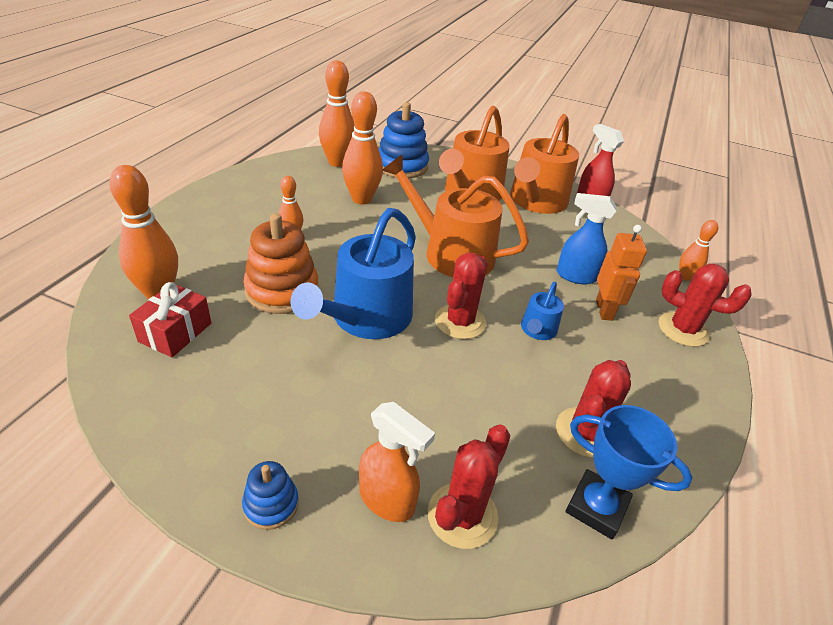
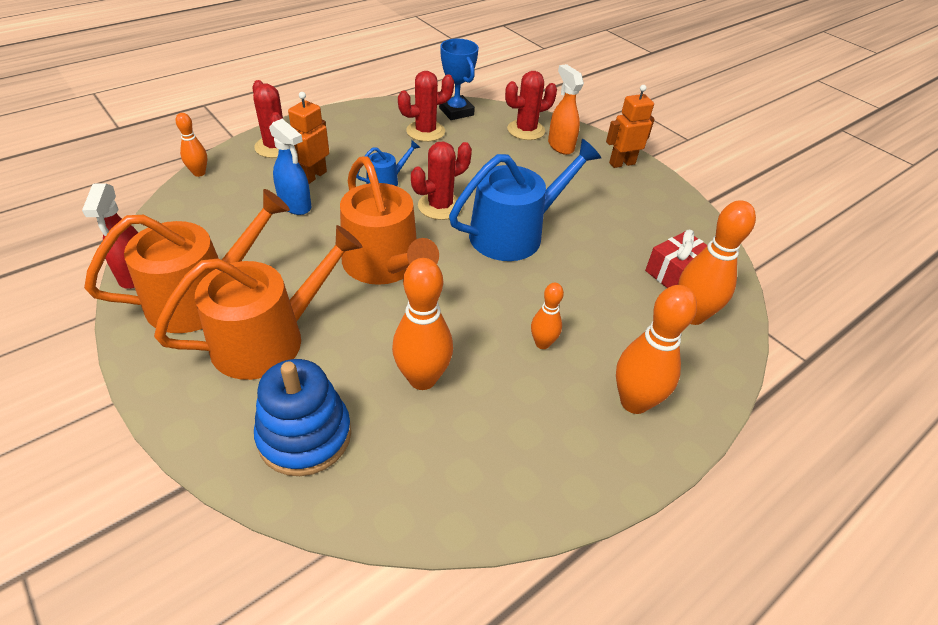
camera: 150 degrees left, 5 degrees up
blue stacking toy [242,461,299,530] -> orange robot [606,85,654,168]
orange stacking toy [243,213,319,314] -> none
orange bowling pin [319,60,355,167] -> orange bowling pin moved to [616,285,697,414]

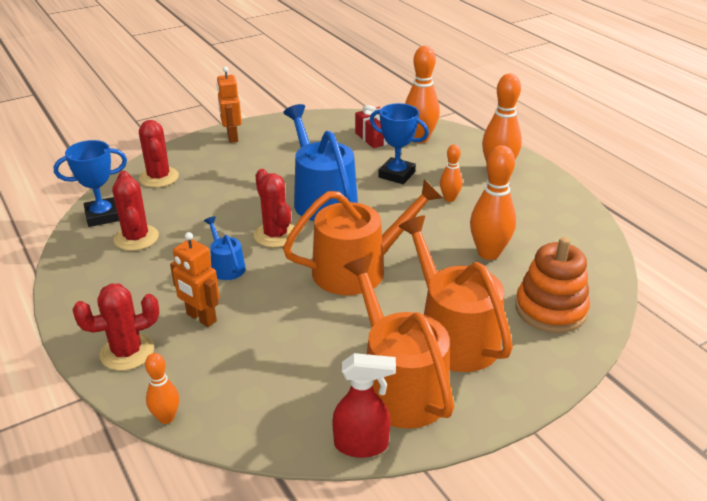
camera: 80 degrees left, 10 degrees down
blue stacking toy [254,359,351,476] -> orange stacking toy [515,237,590,333]
blue spray bottle [269,119,311,215] -> none
orange spray bottle [548,64,584,155] -> none
none -> blue trophy [370,103,429,184]

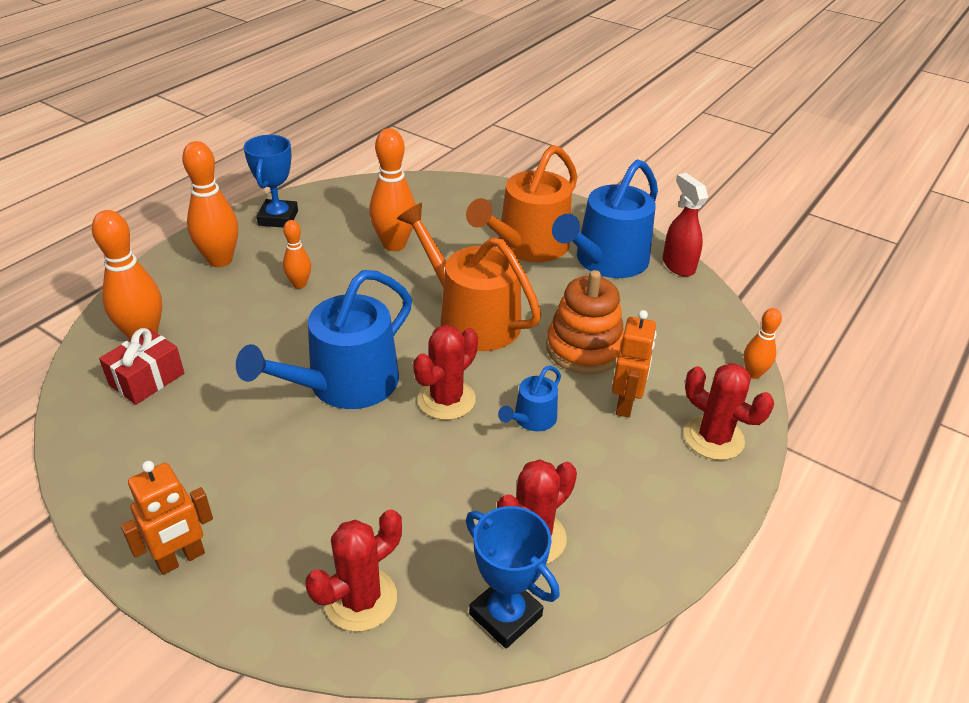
camera: 115 degrees left, 5 degrees up
orange watering can [343,256,454,429] -> blue watering can [552,159,658,278]
blue trophy [370,103,429,184] -> blue trophy moved to [243,135,298,228]
orange stacking toy [515,237,590,333] -> orange stacking toy moved to [546,270,624,374]

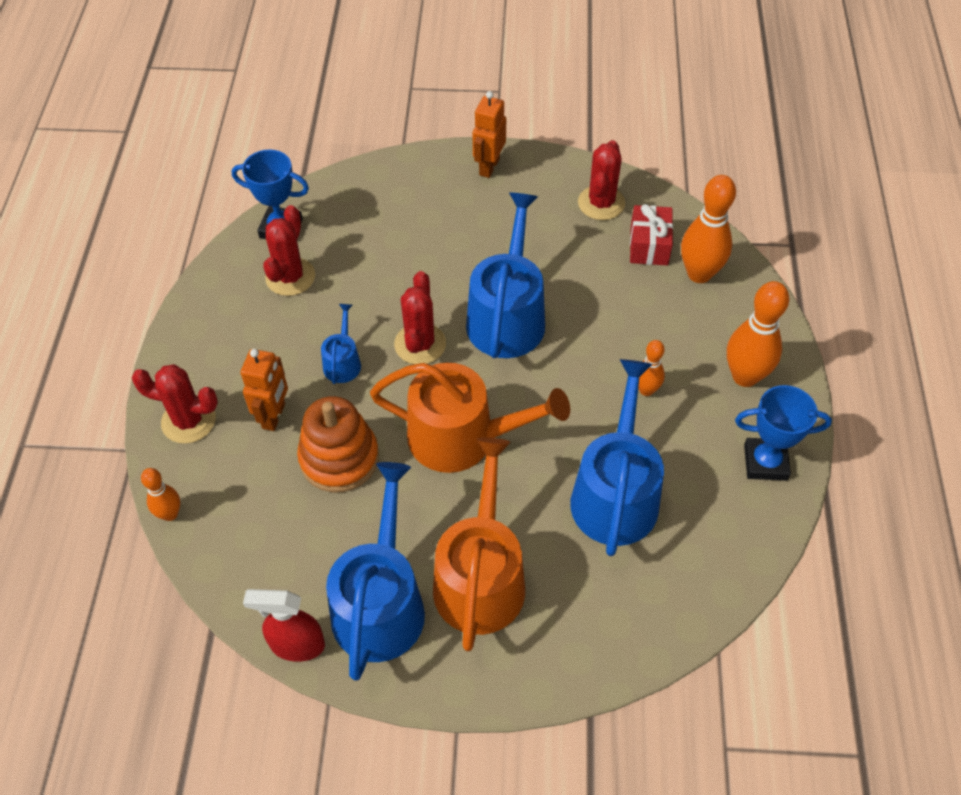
camera: 150 degrees right, 15 degrees up
blue trophy [243,135,298,228] -> blue trophy turned 60 degrees counterclockwise [735,385,832,481]
red cactus [305,509,402,632] -> red cactus moved to [578,140,625,220]
orange bowling pin [369,128,416,251] -> blue watering can [570,359,664,556]
orange robot [612,310,657,418] -> orange robot turned 150 degrees counterclockwise [240,349,288,431]
red spray bottle [663,173,708,277] -> red spray bottle turned 150 degrees clockwise [243,589,325,662]

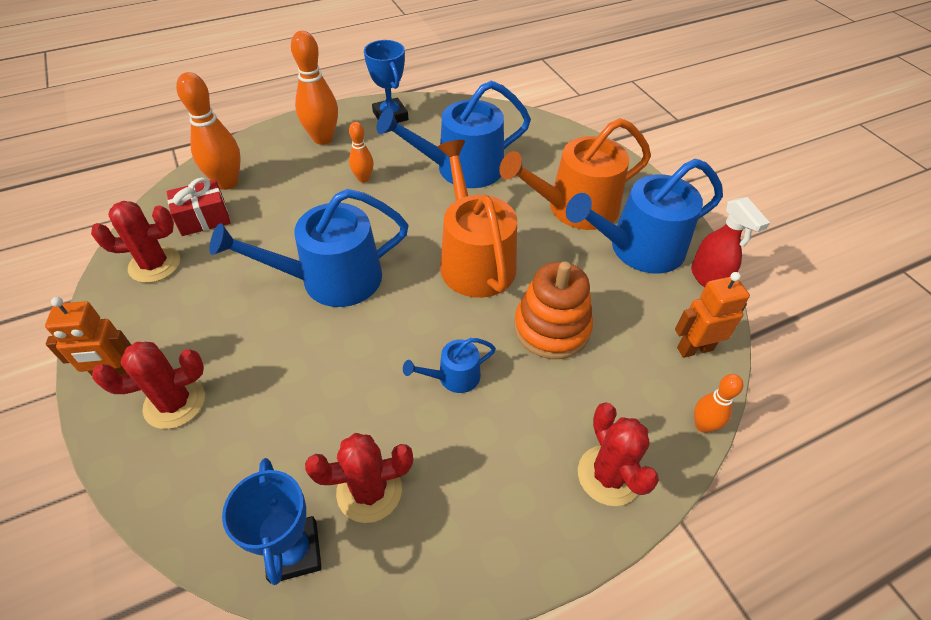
camera: 120 degrees left, 5 degrees down
orange robot [240,349,288,431] -> orange robot moved to [675,272,750,358]
red cactus [394,271,446,364] -> red cactus moved to [92,342,205,429]

